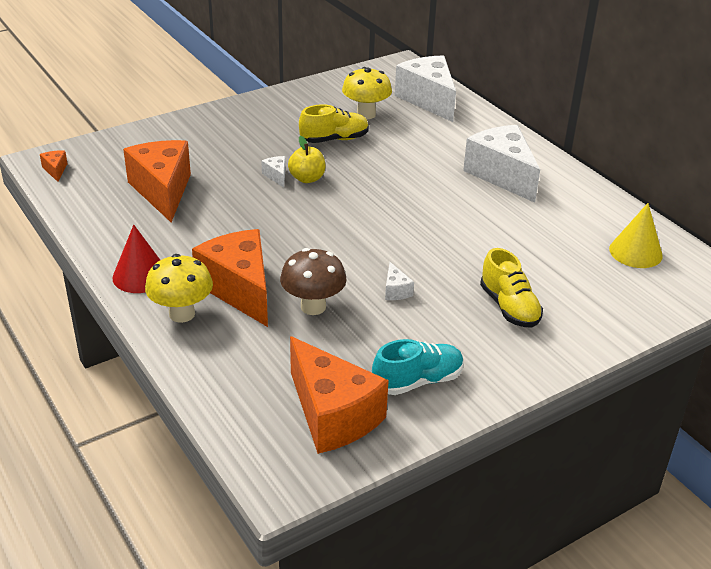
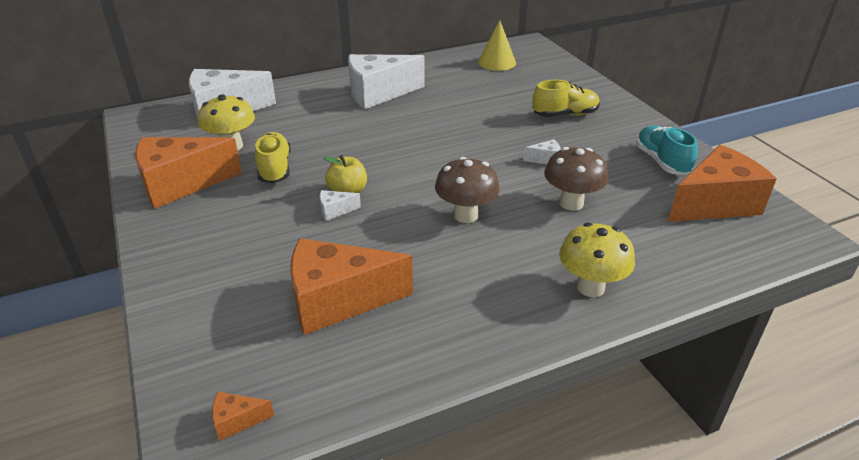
camera: 80 degrees left, 0 degrees up
red cone [113,225,160,293] -> none
orange cheese [192,229,268,327] -> orange cheese moved to [135,137,242,209]
none -> brown mushroom [435,157,500,223]

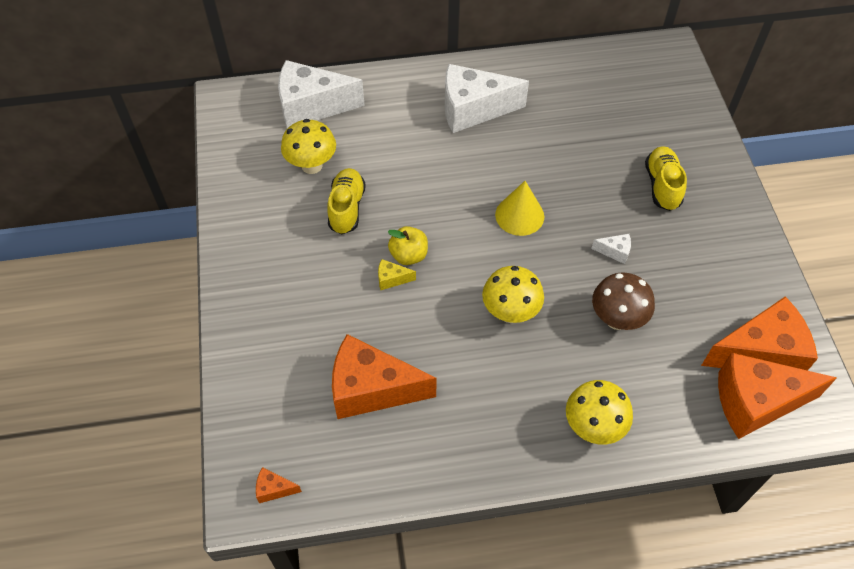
camera: 15 degrees right, 20 degrees up
orange cheese [135,137,242,209] -> orange cheese moved to [718,352,837,439]
white cheese [320,190,361,221] -> yellow cheese [378,259,416,290]
brown mushroom [435,157,500,223] -> yellow mushroom [482,266,544,323]
yellow cone [478,20,516,71] -> yellow cone moved to [495,181,544,236]
yellow shoe [532,80,600,117] -> yellow shoe turned 90 degrees counterclockwise [645,146,687,211]
turquoise shoe [636,126,697,175] -> none

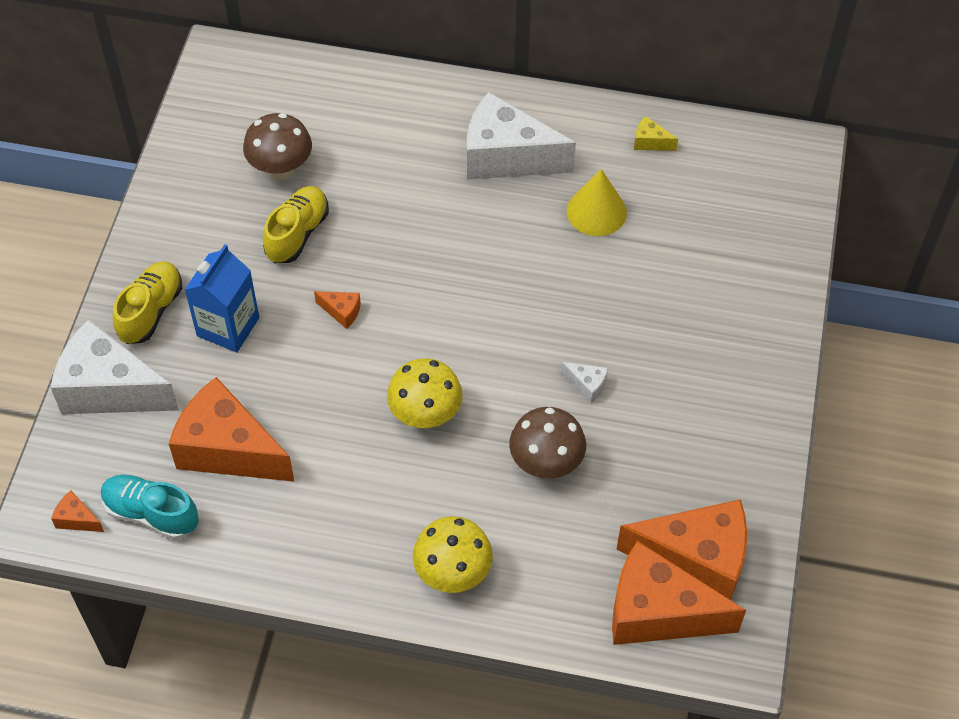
camera: 20 degrees right, 0 degrees up
white cheese [278,60,365,128] -> white cheese moved to [51,319,179,414]
yellow mushroom [281,119,336,174] -> brown mushroom [243,113,312,181]
yellow cheese [378,259,416,290] -> yellow cheese moved to [634,116,678,151]
yellow apple [388,226,428,265] -> orange cheese [314,291,361,329]
yellow cone [495,181,544,236] -> yellow cone moved to [567,169,627,236]
yellow shoe [645,146,687,211] -> yellow shoe moved to [113,261,182,344]
none -> turquoise shoe [101,474,199,540]
none -> blue carton [185,244,259,352]

